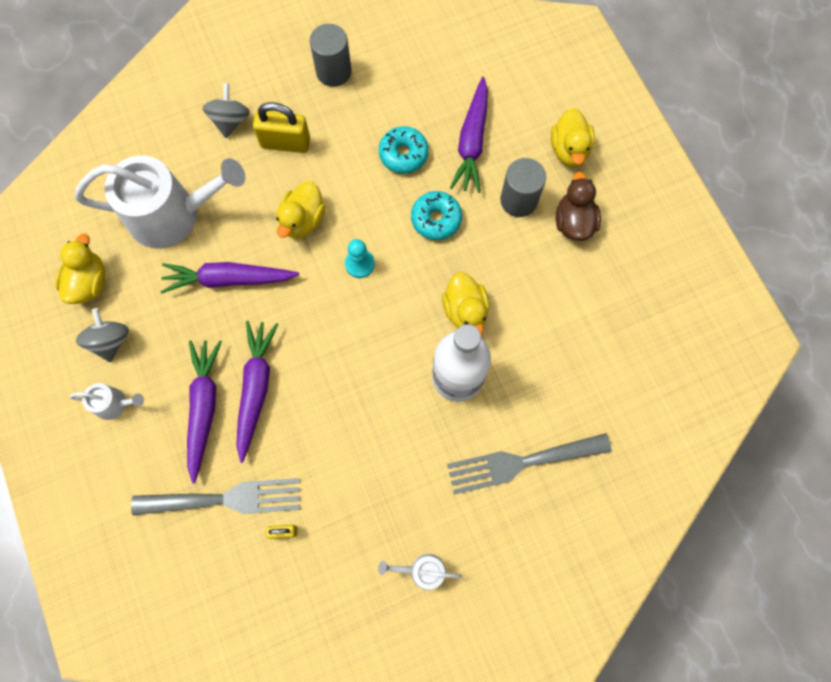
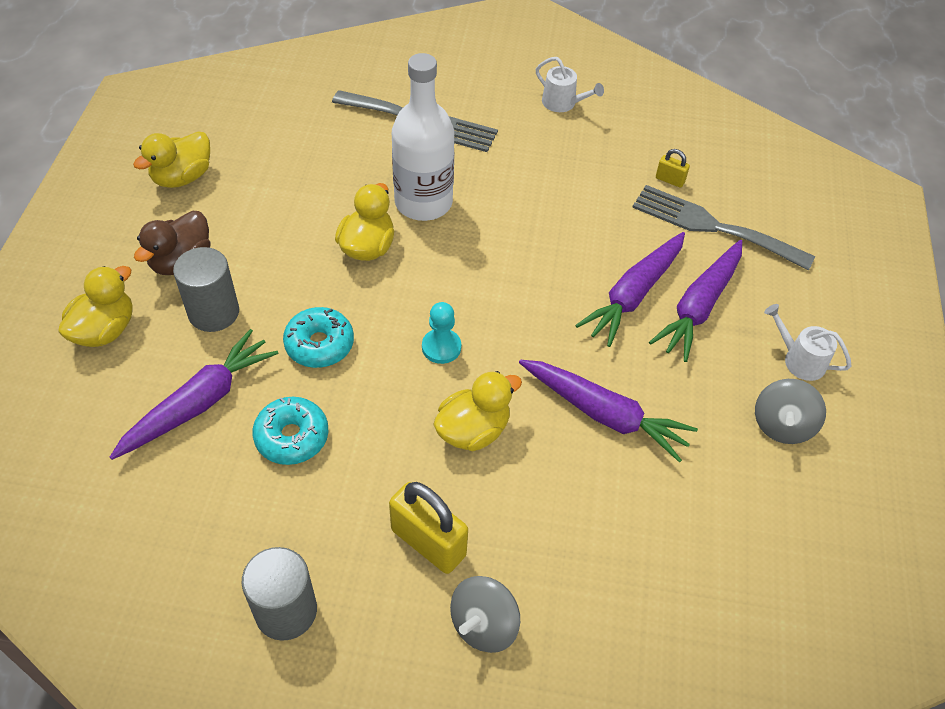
camera: 150 degrees left, 20 degrees down
yellow duck [55,234,105,304] -> yellow duck moved to [133,131,210,188]
white watering can [75,155,245,249] -> none

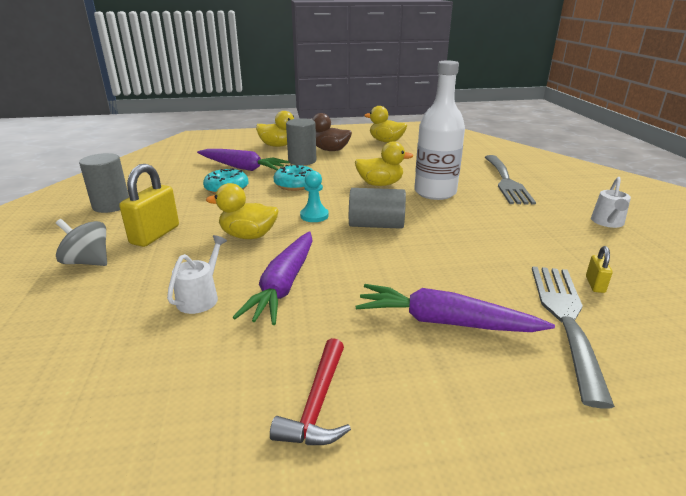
camera: 75 degrees right, 25 degrees down
yellow duck [433,371,522,451] -> yellow duck turned 150 degrees clockwise [206,183,278,239]
purple carrot [575,232,685,347] -> none
grey spinning top [755,379,826,444] -> red hammer [270,338,351,445]
white watering can [764,304,851,381] -> white watering can moved to [167,235,227,314]
none -> grey cylinder [349,188,406,229]

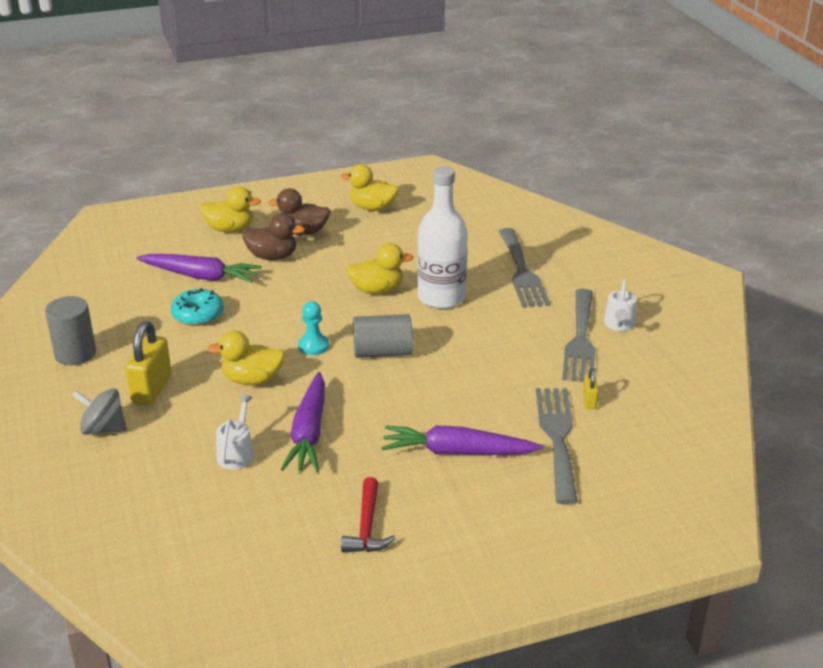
camera: 10 degrees left, 5 degrees up
turquoise donut [274,164,314,191] -> none
grey cylinder [286,118,316,165] -> brown duck [242,213,305,260]
none -> grey fork [562,289,596,382]

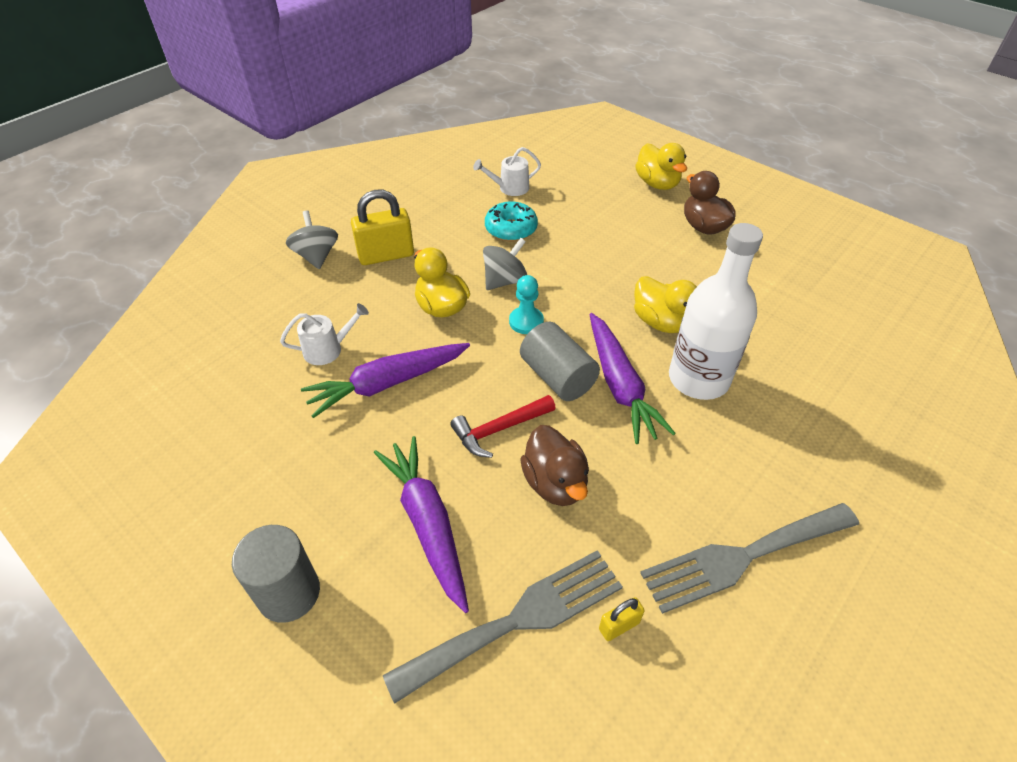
camera: 60 degrees right, 15 degrees up
grey cylinder [45,296,96,365] -> grey cylinder moved to [232,525,320,623]
purple carrot [136,254,262,283] -> purple carrot moved to [590,313,676,444]
brown duck [242,213,305,260] -> brown duck moved to [520,425,589,506]
yellow duck [341,164,399,211] -> none
red hammer [341,477,396,552] -> red hammer moved to [450,395,556,458]
grey fork [499,228,551,308] -> none
white watering can [604,279,637,331] -> white watering can moved to [473,147,541,196]
none -> grey spinning top [483,238,527,290]

